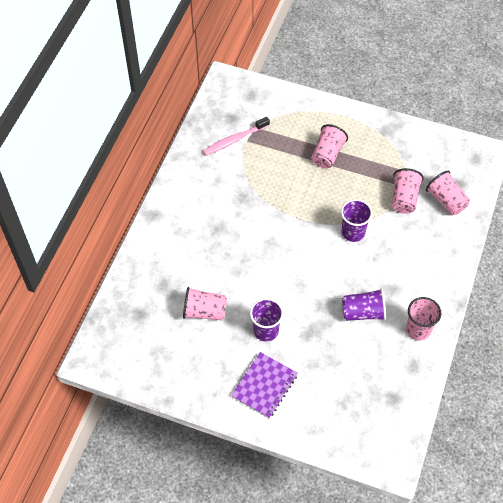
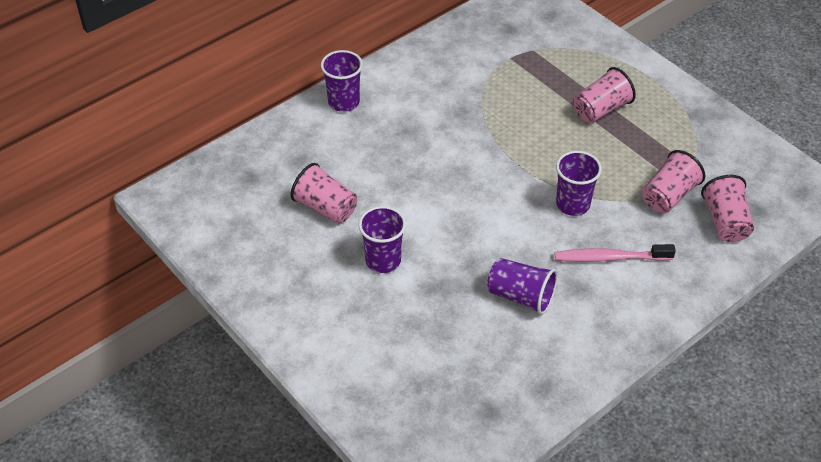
camera: 30 degrees right, 10 degrees down
pink toothbrush [203,117,270,156] -> pink toothbrush moved to [555,244,676,262]
purple notebook [231,352,298,419] -> none
pink cup [406,297,441,340] -> none
none -> purple cup [321,50,363,112]

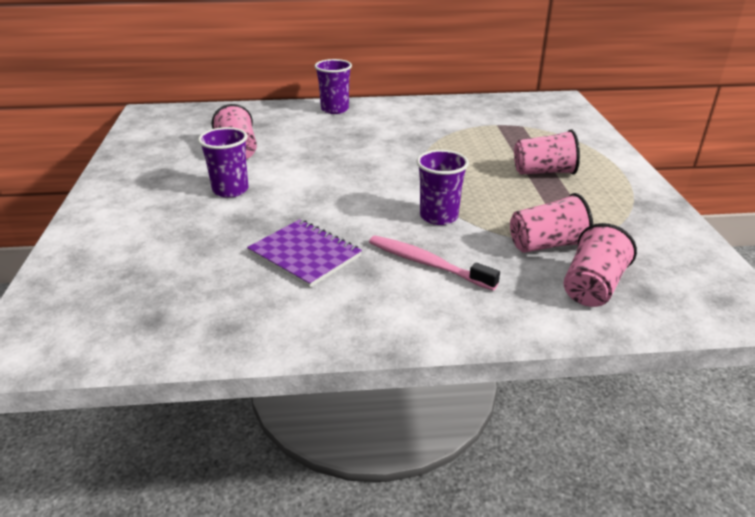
camera: 35 degrees right, 15 degrees down
purple cup [487,258,558,315] -> purple notebook [247,219,362,288]

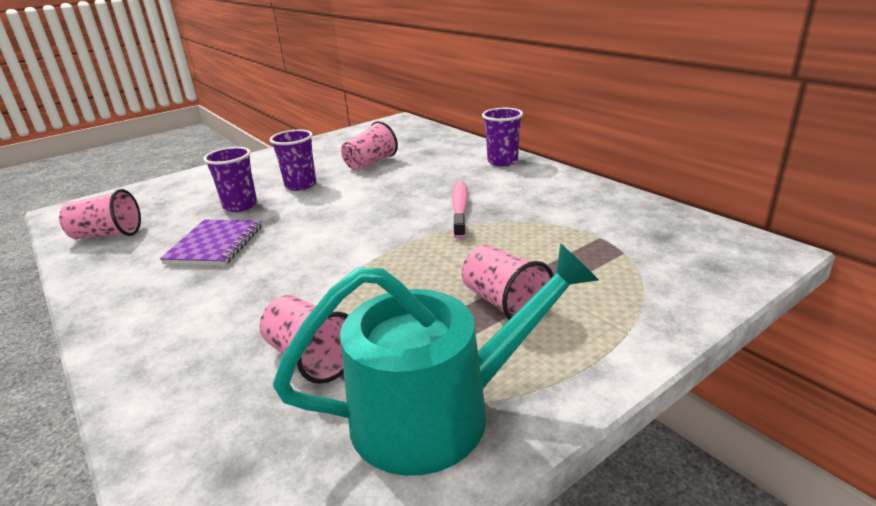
camera: 60 degrees right, 5 degrees down
pink toothbrush [369,236,500,290] -> pink toothbrush moved to [452,181,468,239]
purple cup [416,150,469,225] -> purple cup moved to [203,147,257,212]
pink cup [564,223,637,307] -> pink cup moved to [59,189,141,239]
none -> turquoise watering can [273,243,599,476]

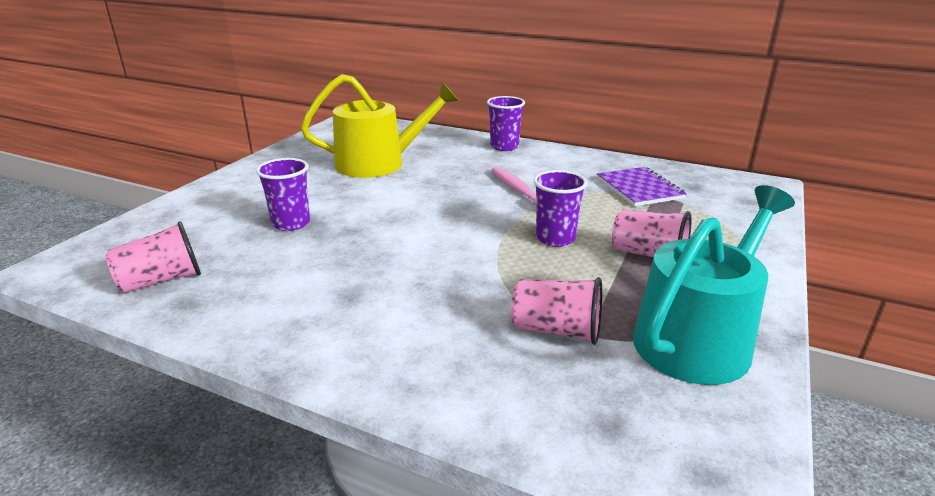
camera: 30 degrees left, 0 degrees up
purple notebook [160,220,262,266] -> purple notebook moved to [597,167,687,207]
purple cup [270,129,316,191] -> purple cup moved to [533,170,587,247]
pink cup [341,121,398,171] -> yellow watering can [301,74,459,178]

